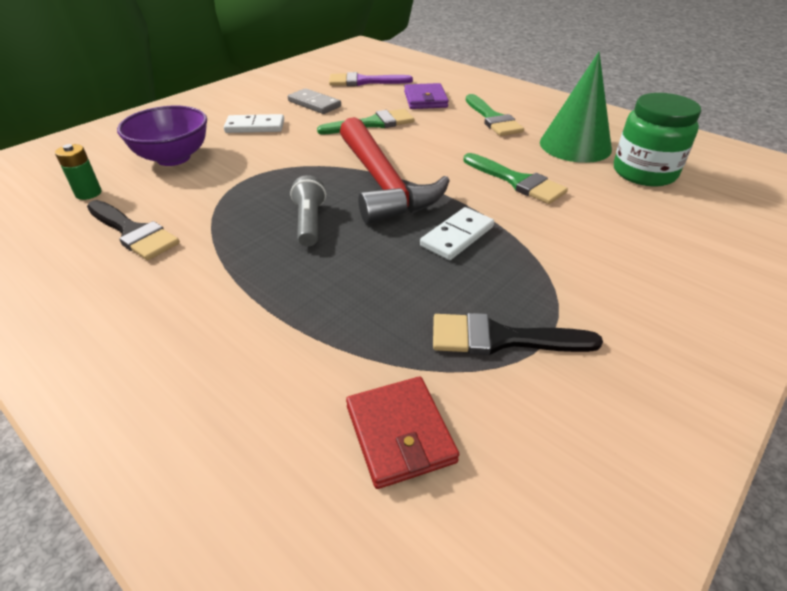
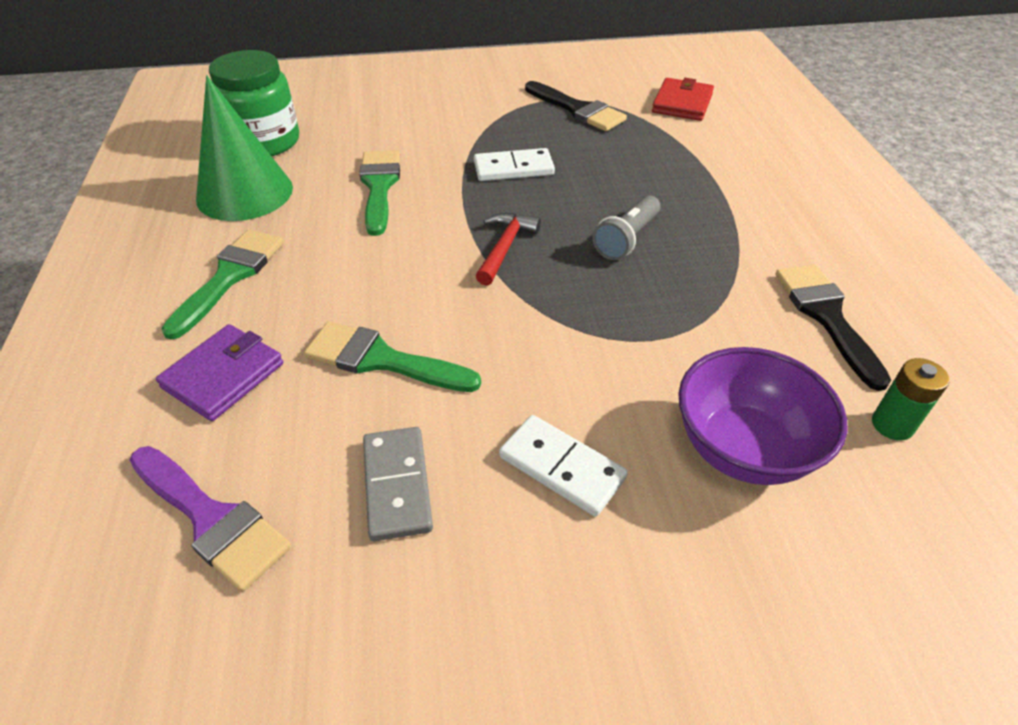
camera: 140 degrees left, 5 degrees up
red hammer [340,117,450,224] -> red hammer [476,213,541,286], size x0.46

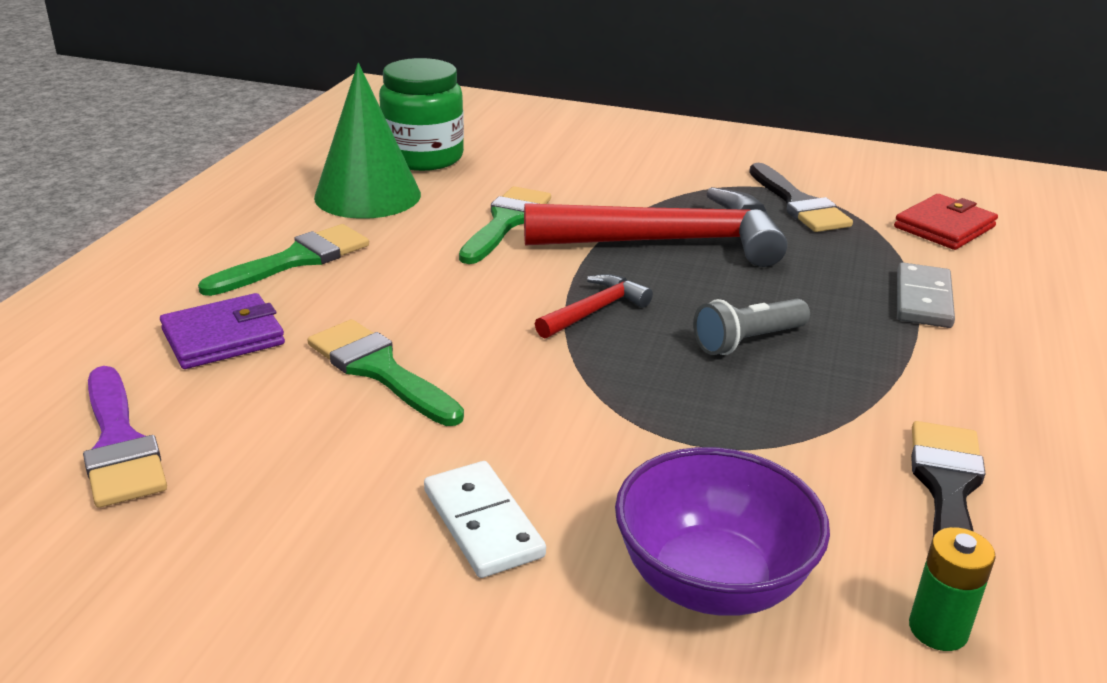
camera: 25 degrees right, 15 degrees down
grey domino [363,427,433,541] -> grey domino moved to [897,262,955,328]
white domino [474,148,555,181] -> red hammer [524,187,787,267]

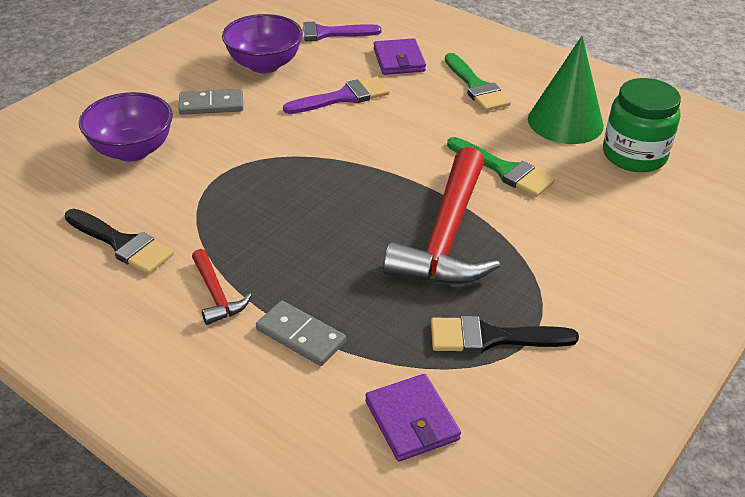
camera: 110 degrees right, 10 degrees up
green brush [308,319,464,426] -> purple brush [283,77,390,114]
white domino [424,461,546,578] -> grey domino [178,89,243,115]
red hammer [535,274,653,339] -> red hammer moved to [192,249,252,325]
grey flashlight [693,299,810,355] -> none
red wallet [894,194,998,250] -> purple wallet [365,374,461,462]
green battery [909,527,996,651] -> none
none -> purple bowl [222,14,303,73]

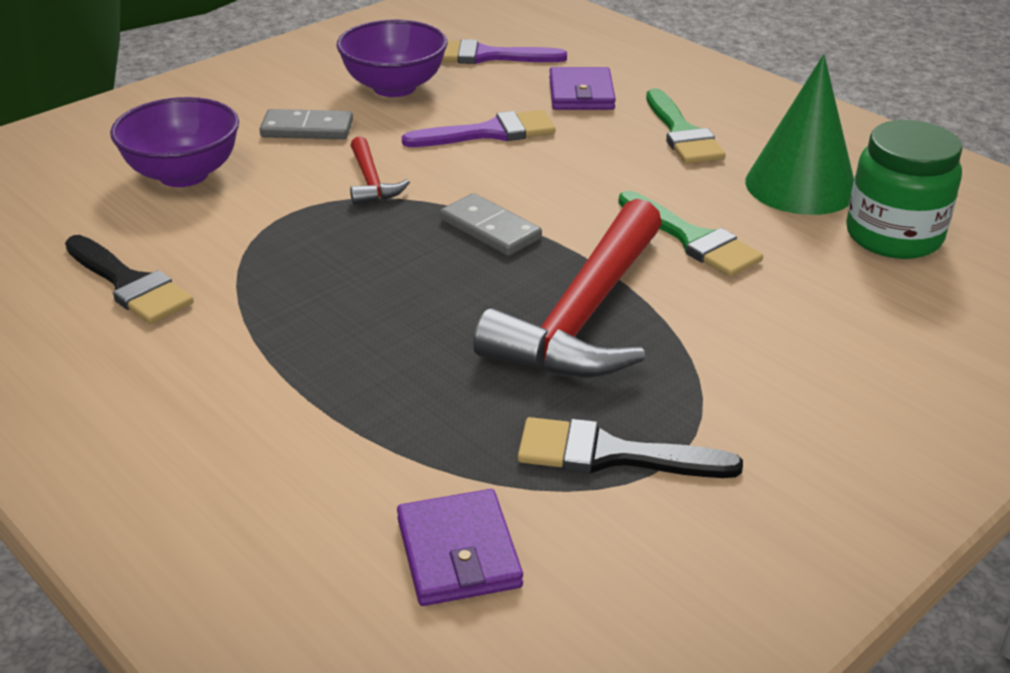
camera: 10 degrees right, 5 degrees down
red hammer [192,249,252,325] -> red hammer moved to [350,137,410,205]
grey domino [256,301,346,366] -> grey domino moved to [440,193,542,256]

